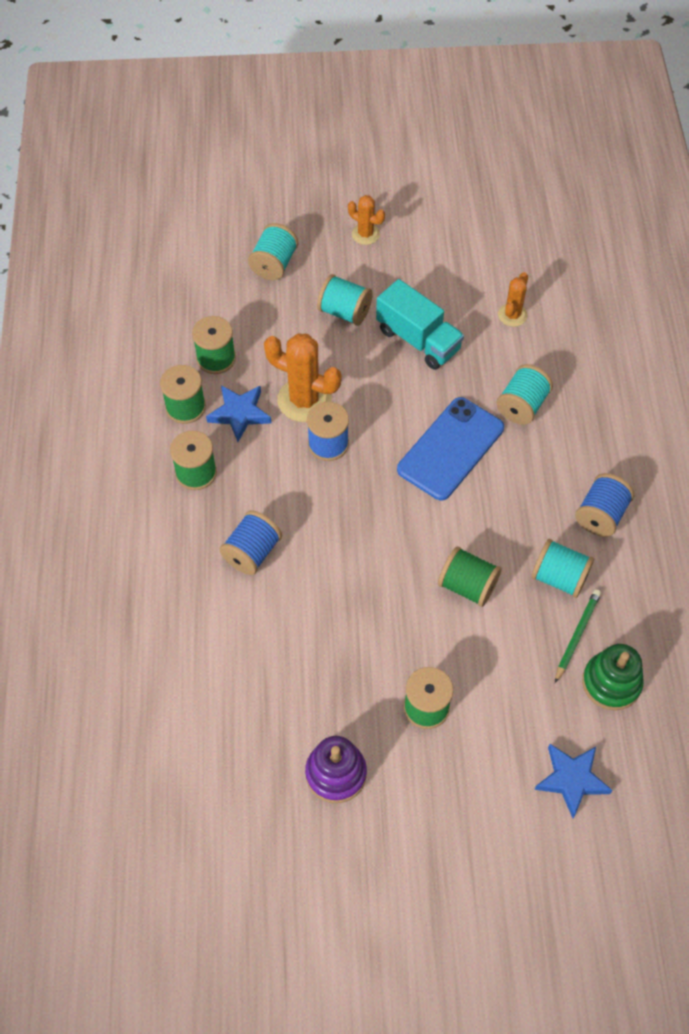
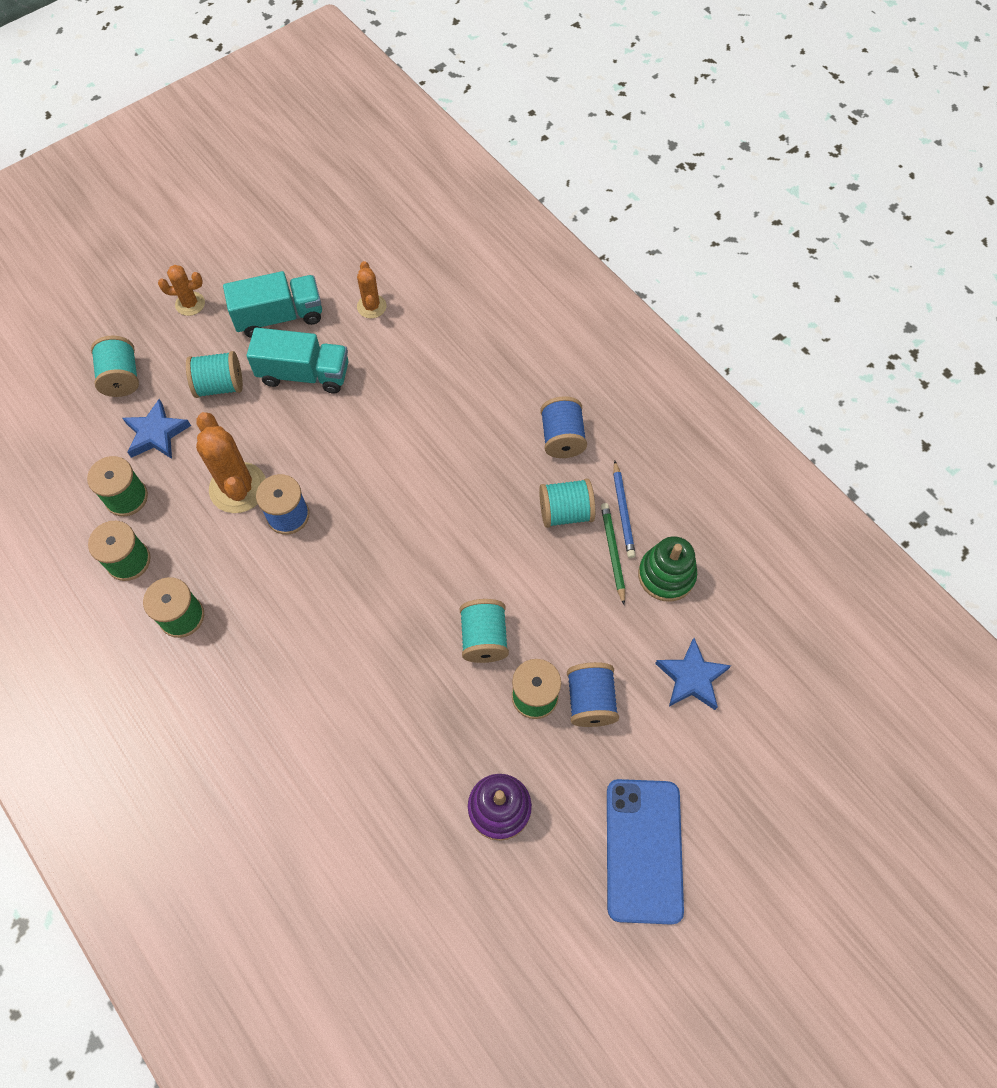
camera: 35 degrees left, 5 degrees up
blue star [206,385,271,442] -> blue star moved to [123,399,191,459]
blue spool [219,510,282,575] -> blue spool moved to [567,662,619,727]
orange cactus [264,333,341,422] -> orange cactus turned 75 degrees clockwise [196,412,266,513]
blue phone [397,397,504,501] -> blue phone moved to [607,779,684,925]
green spool [438,546,502,607] -> none
turquoise spool [496,364,553,425] -> turquoise spool moved to [460,599,509,663]
none -> turquoise truck [223,271,322,338]
none -> blue pencil [613,461,636,558]

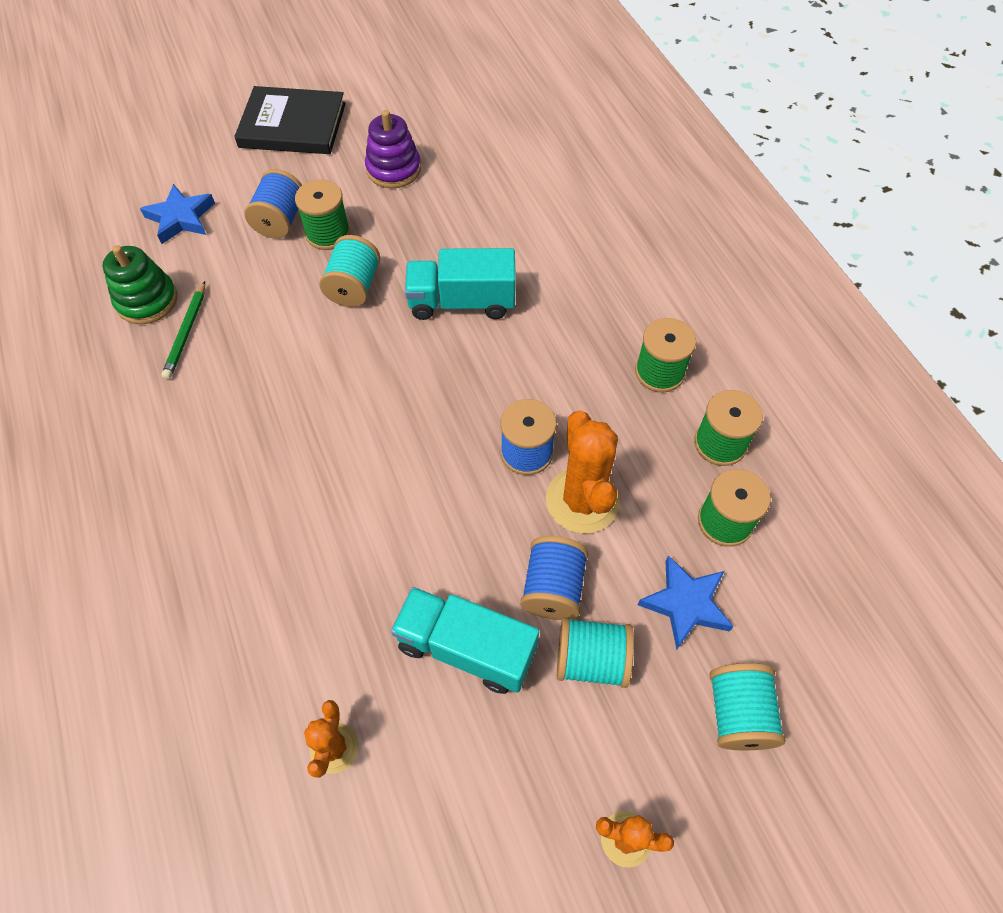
camera: 165 degrees left, 5 degrees down
turquoise truck [223,271,322,338] -> turquoise truck moved to [405,248,516,320]
turquoise spool [539,479,595,528] -> none
blue spool [540,396,587,458] -> blue spool moved to [520,536,589,620]
blue phone [607,779,684,925] -> black book [234,86,346,154]
blue pencil [613,461,636,558] -> none

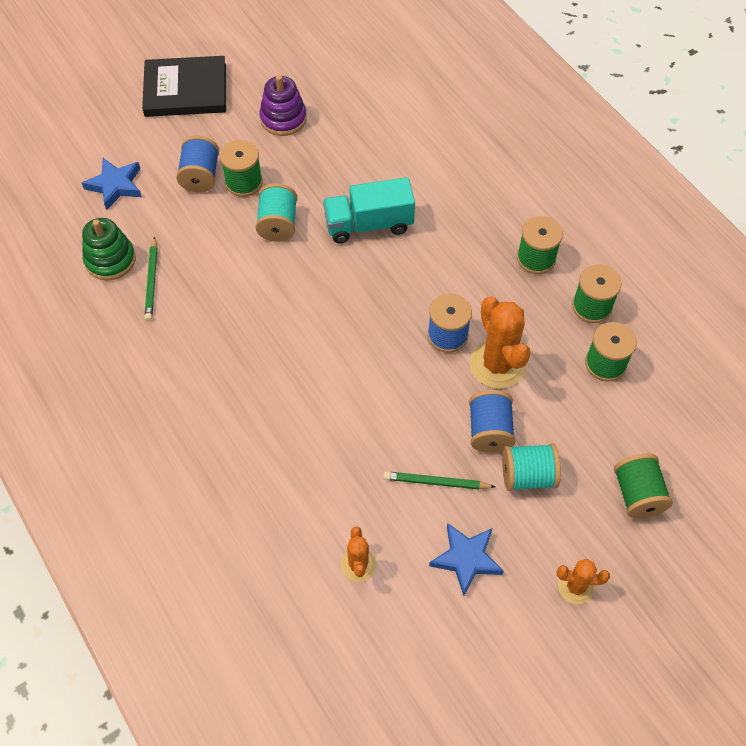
camera: 10 degrees left, 0 degrees up
turquoise truck [391,587,539,694] -> green pencil [383,471,495,490]
blue star [638,555,734,650] -> blue star moved to [429,523,504,596]
turquoise spool [709,663,786,750] -> green spool [614,453,673,518]

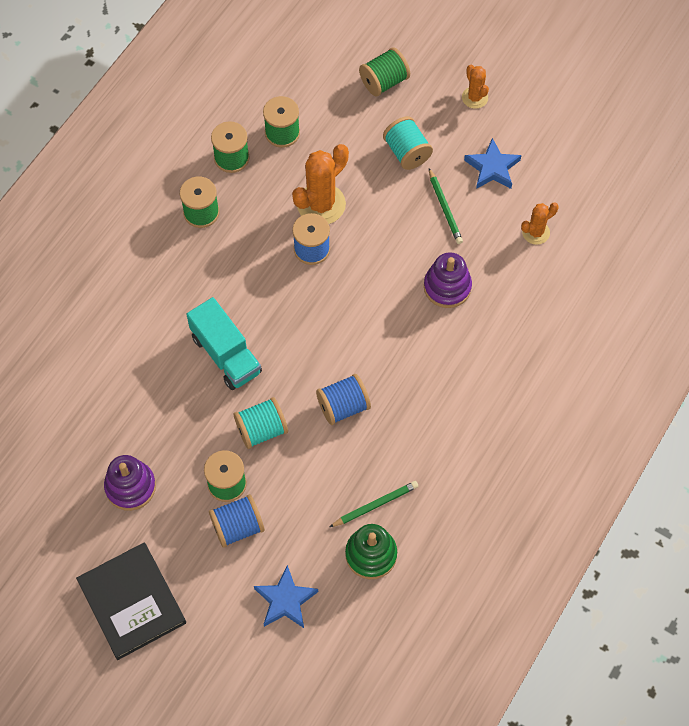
camera: 115 degrees left, 5 degrees up
blue spool [469,390,515,453] -> blue spool moved to [316,374,371,425]
none -> purple stacking toy [424,252,472,308]

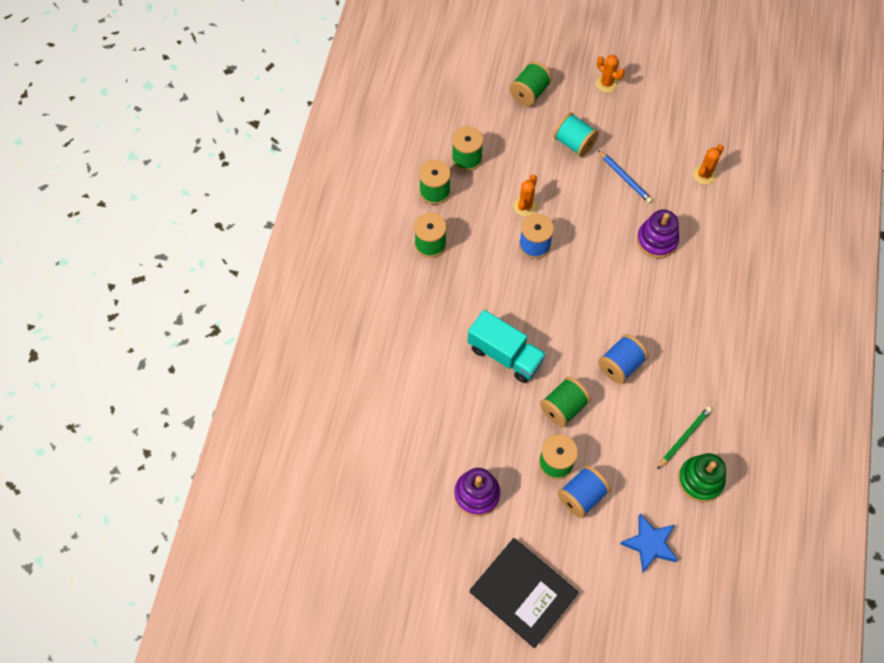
camera: 20 degrees left, 0 degrees up
turquoise spool [234,397,288,449] -> green spool [540,377,591,427]
orange cactus [292,144,349,224] -> orange cactus [514,175,537,217], size x0.56
green pencil [429,168,463,244] -> blue pencil [598,150,653,203]
blue star [464,138,522,189] -> none

